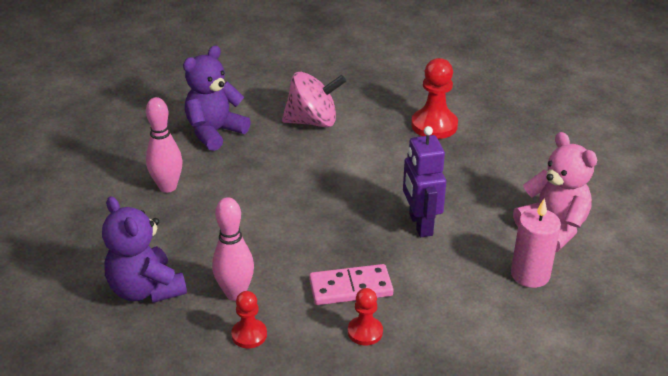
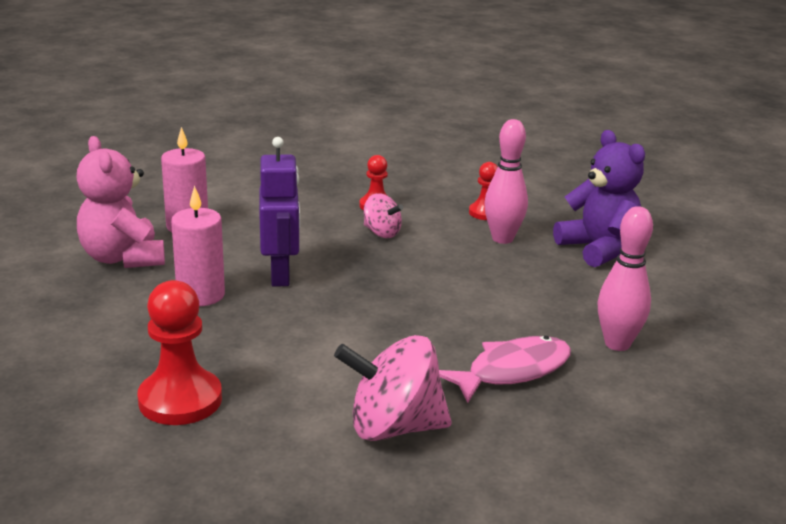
camera: 175 degrees left, 10 degrees down
purple teddy bear [183,46,251,151] -> none
pink domino [309,264,393,305] -> pink spinning top [364,193,403,238]
none -> pink candle [171,185,225,306]
none -> pink fish [439,336,571,403]

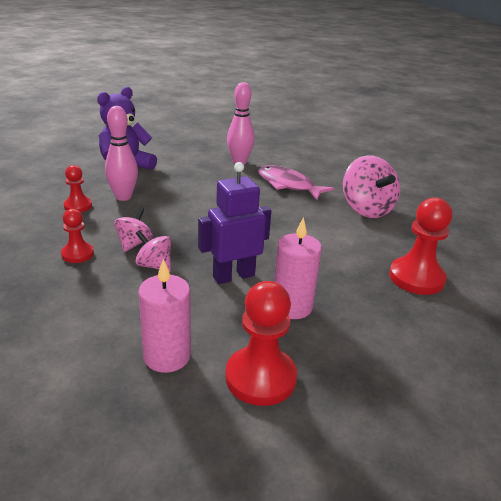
camera: 110 degrees left, 5 degrees up
pink teddy bear [77,136,165,268] -> red pawn [225,281,297,406]
none -> pink spinning top [135,230,171,272]

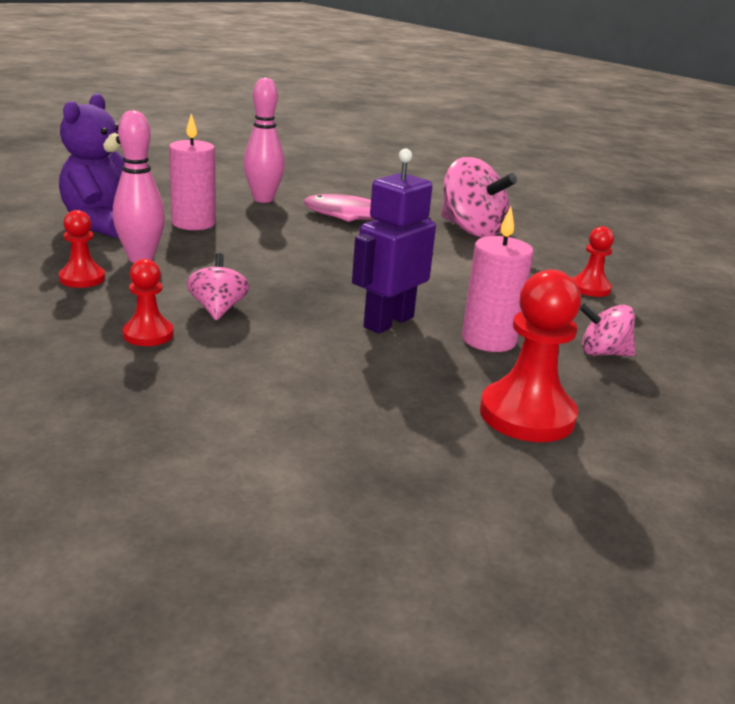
camera: 25 degrees left, 5 degrees down
pink spinning top [135,230,171,272] -> pink spinning top moved to [579,303,635,356]
pink candle [138,259,191,373] -> pink candle moved to [169,114,216,230]
red pawn [389,197,452,295] -> red pawn [572,226,614,297], size x0.57

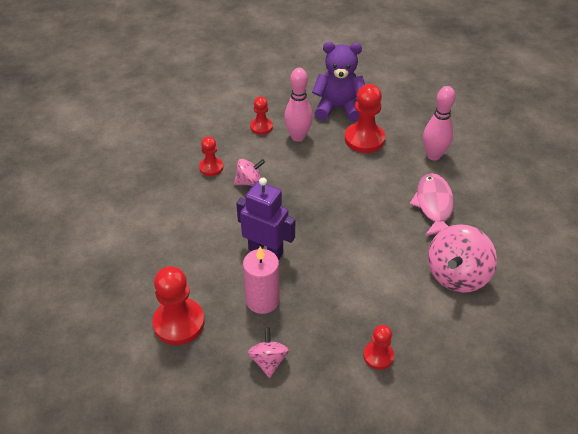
camera: 80 degrees right, 20 degrees up
pink candle [169,114,216,230] -> red pawn [345,84,385,153]

